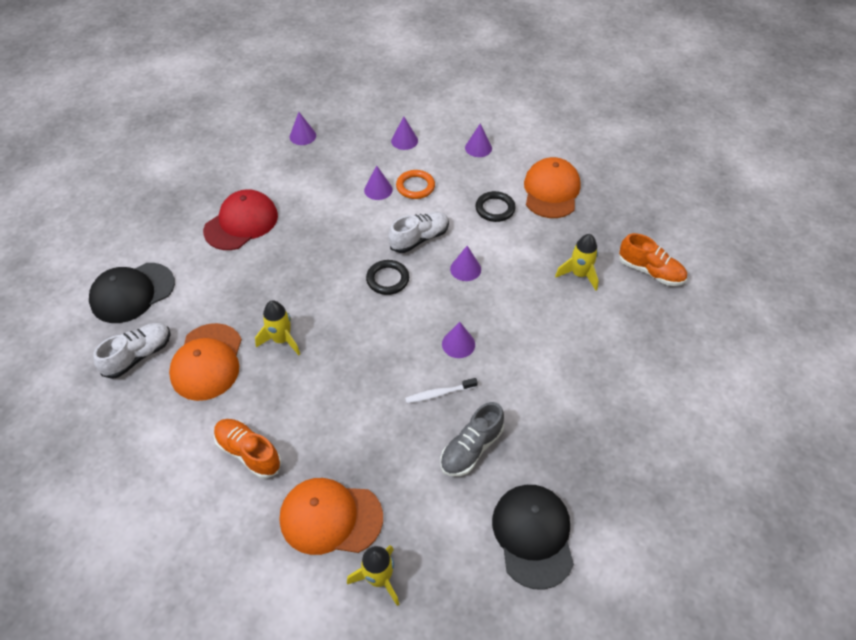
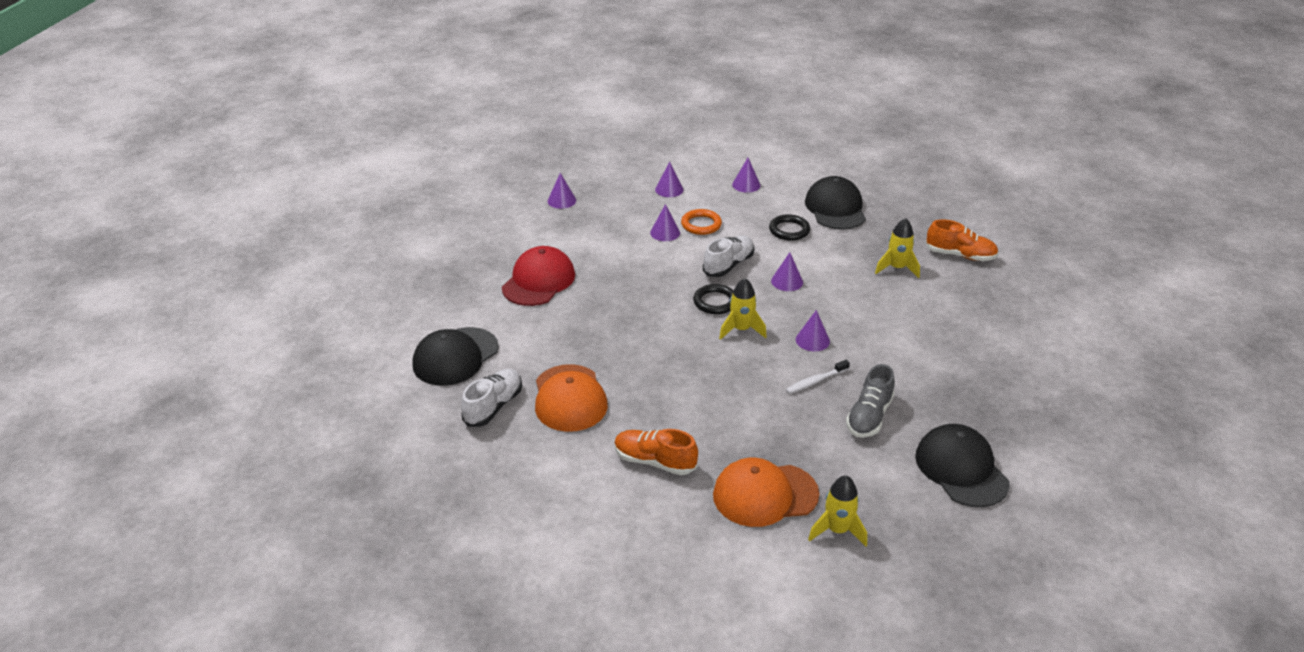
camera: 15 degrees left, 15 degrees down
yellow rocket [255,300,300,355] -> yellow rocket moved to [719,278,767,340]
orange cap [524,157,581,218] -> black cap [805,176,866,230]

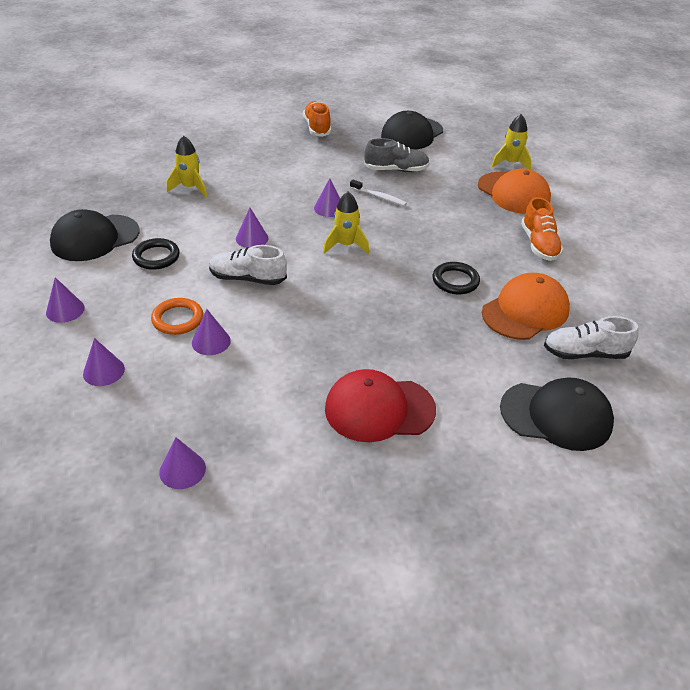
camera: 120 degrees left, 5 degrees up
black ring [693,284,734,314] -> black ring moved to [433,262,480,294]
orange shoe [926,220,999,261] -> orange shoe moved to [303,101,331,137]

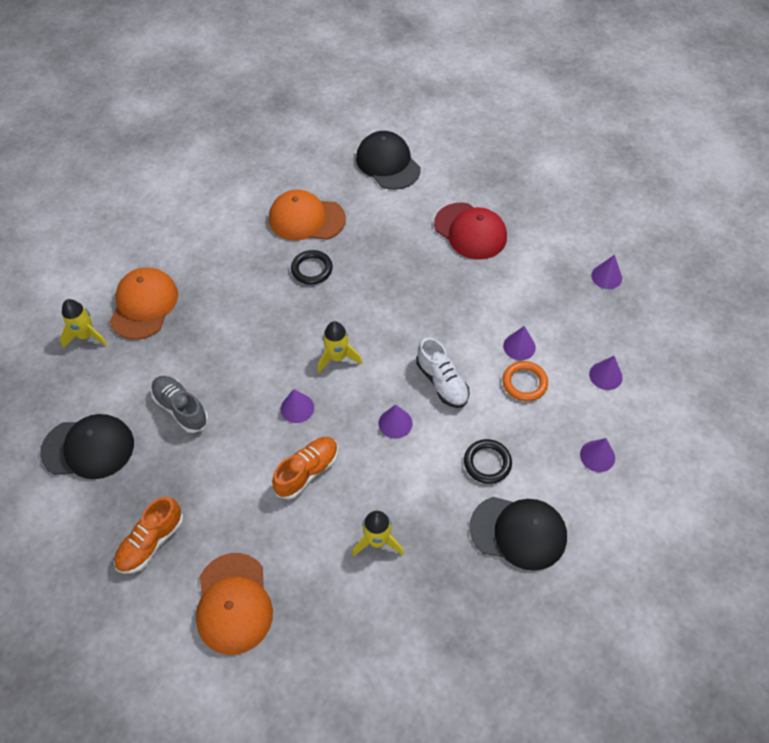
camera: 130 degrees left, 15 degrees up
white toothbrush [350,179,407,206] -> none
orange shoe [521,197,563,261] -> orange shoe moved to [272,437,338,499]
white shoe [544,316,638,359] -> none
none -> orange cap [196,553,273,655]

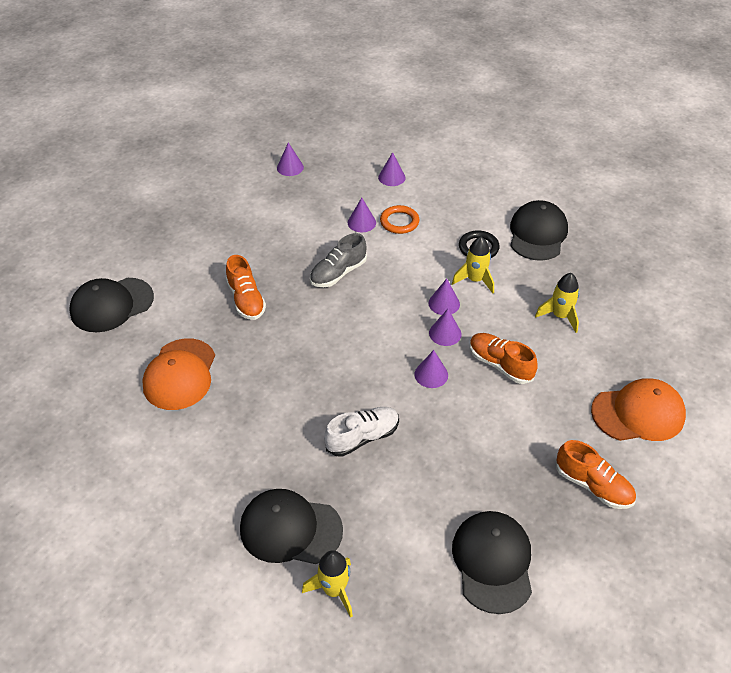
camera: 90 degrees left, 10 degrees down
orange cap [110,268,178,340] -> black cap [240,489,343,564]
grey shoe [151,376,208,433] -> grey shoe moved to [310,233,367,287]
black ring [291,250,333,285] -> none
yellow rocket [318,321,362,373] -> yellow rocket moved to [452,237,494,293]
white shoe [416,338,469,408] -> white shoe moved to [324,407,399,457]
red cap [434,203,507,260] -> none
purple cone [580,438,615,472] -> purple cone moved to [429,309,461,346]
none -> orange shoe [226,255,266,320]

